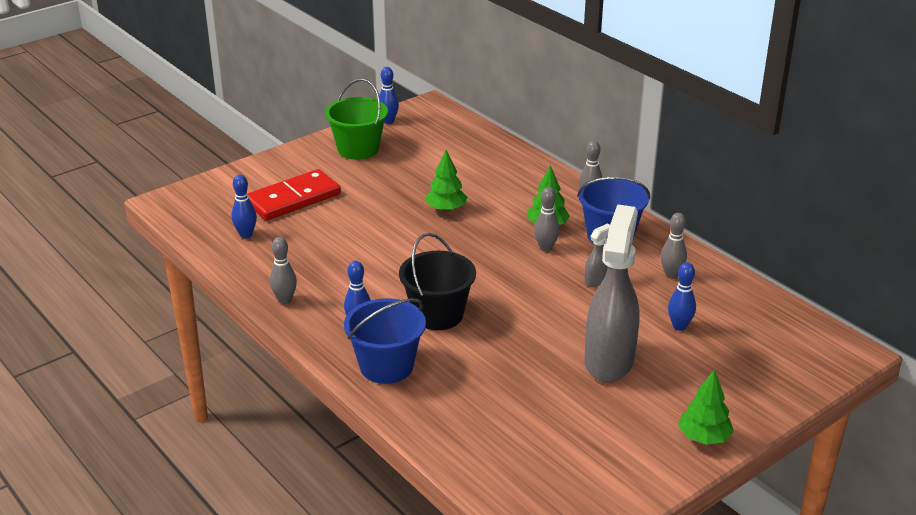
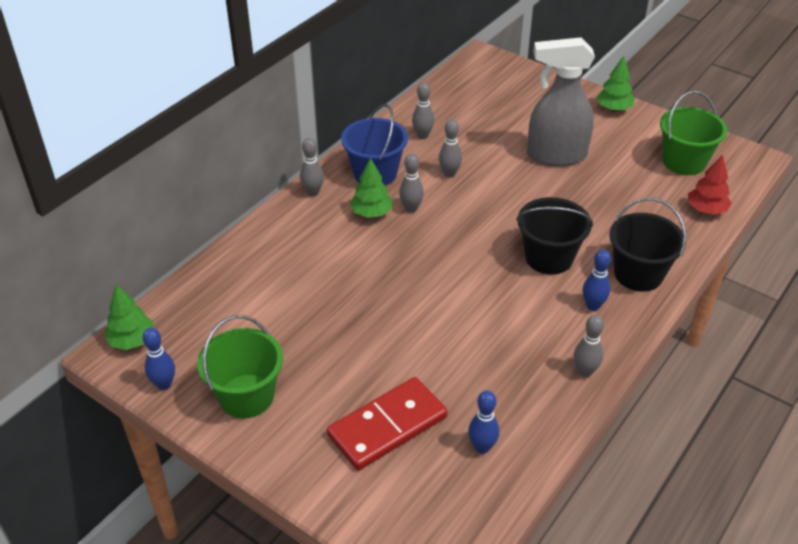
camera: 105 degrees left, 10 degrees up
red domino [247,169,341,221] -> red domino turned 75 degrees counterclockwise [327,377,447,470]
blue bucket [344,298,426,384] -> black bucket [609,198,686,291]
green tree [425,150,467,212] -> green tree moved to [104,285,154,350]
grey spray bottle [585,224,610,287] -> grey bowling pin [439,119,462,178]
blue bowling pin [668,262,696,331] -> none
none -> green bucket [660,91,727,175]
none -> red tree [688,155,731,215]

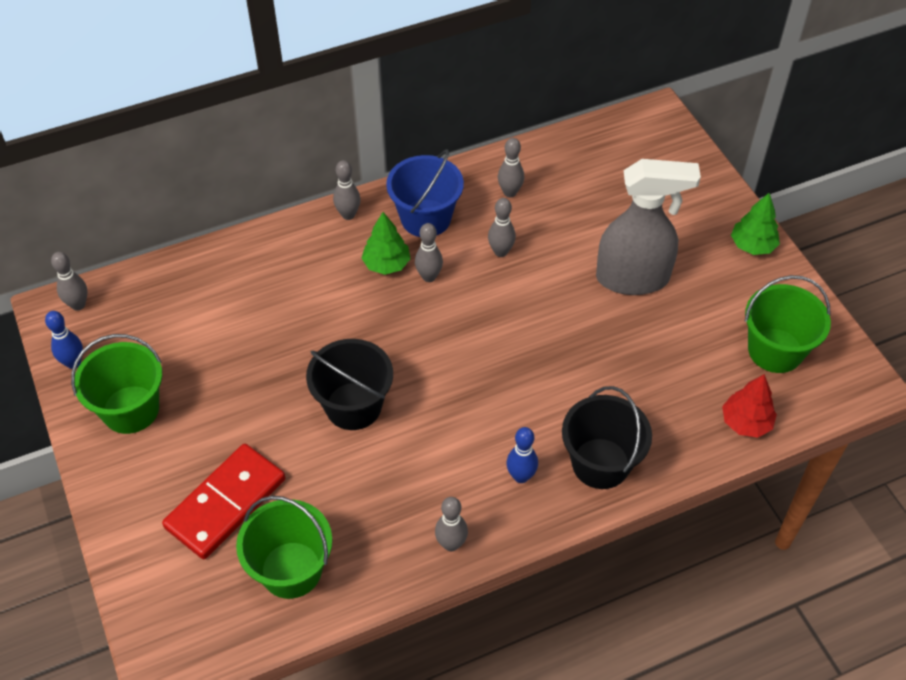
camera: 30 degrees right, 10 degrees up
green tree [104,285,154,350] -> grey bowling pin [51,252,87,311]
red domino [327,377,447,470] -> red domino turned 45 degrees counterclockwise [162,444,285,559]
blue bowling pin [468,390,500,454] -> green bucket [236,496,332,599]
black bucket [516,197,593,275] -> black bucket moved to [306,339,393,430]
grey spray bottle [527,37,595,166] -> grey spray bottle turned 150 degrees clockwise [596,159,701,295]

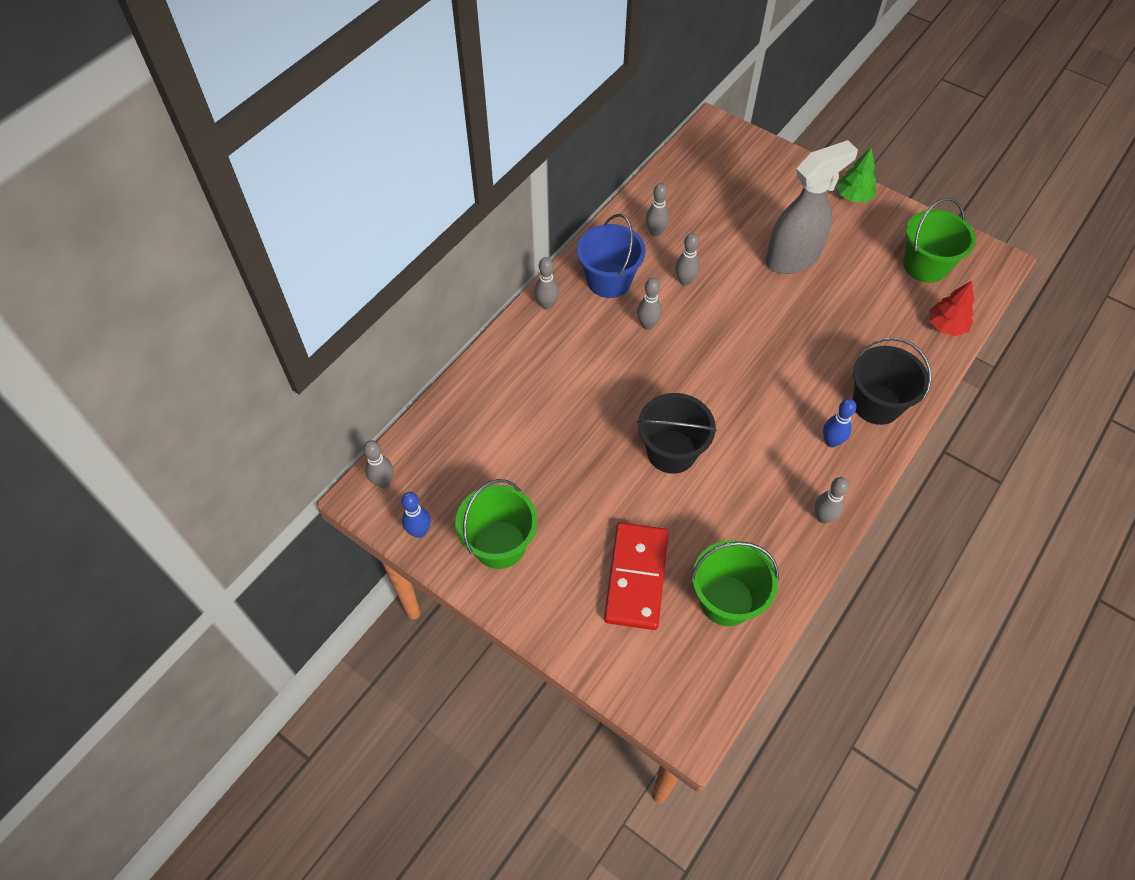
camera: 30 degrees left, 5 degrees up
green tree [361,212,411,275] -> none

